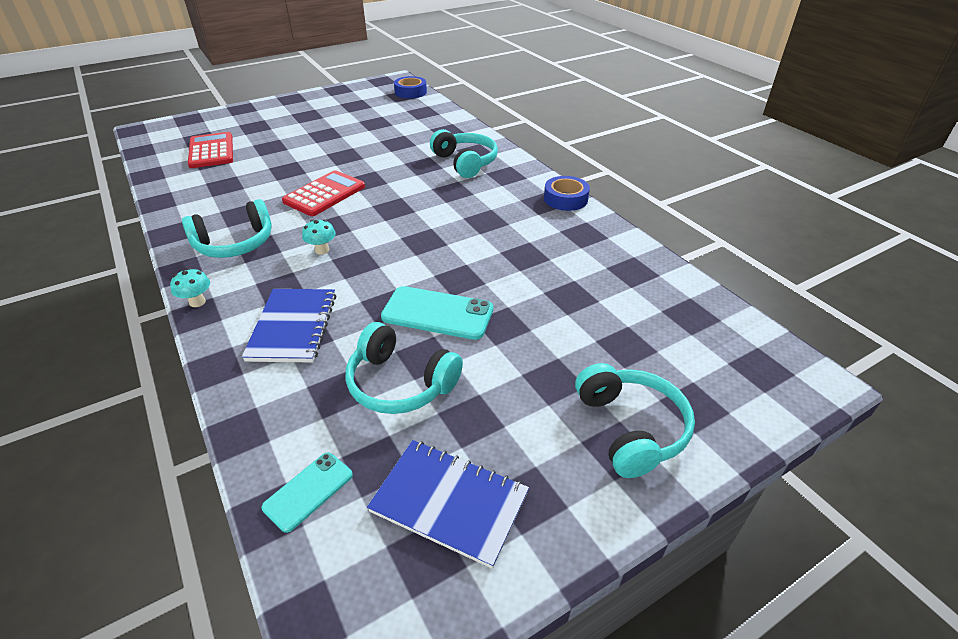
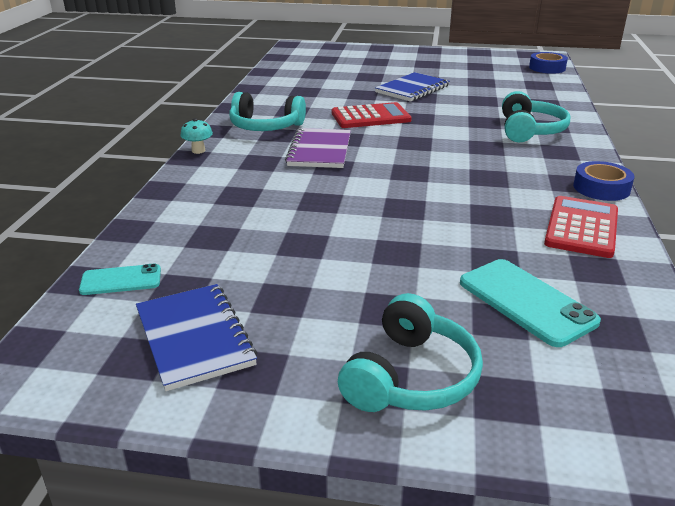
camera: 40 degrees right, 10 degrees down
red calculator [188,132,233,168] -> red calculator moved to [544,196,618,258]
blue notebook [242,289,336,363] -> blue notebook moved to [375,72,450,102]
turquoise mushroom [302,220,336,254] -> purple notebook [285,128,351,168]
turquoise headphones [346,322,463,414] -> none
turquoise phone [381,286,493,340] -> turquoise phone moved to [460,259,601,347]

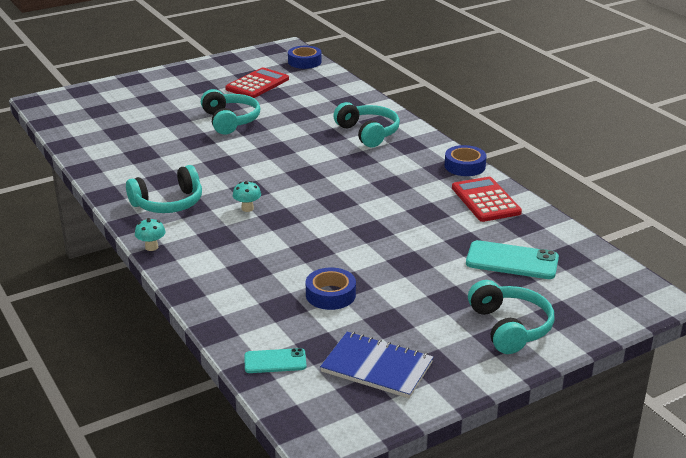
camera: 40 degrees left, 0 degrees up
turquoise phone [79,264,161,295] -> turquoise phone turned 45 degrees clockwise [244,348,307,373]
purple notebook [285,128,351,168] -> turquoise mushroom [233,181,261,212]
red calculator [332,102,412,128] -> red calculator moved to [225,67,289,98]
blue notebook [375,72,450,102] -> turquoise headphones [201,89,260,135]
none -> blue tape [306,268,356,310]

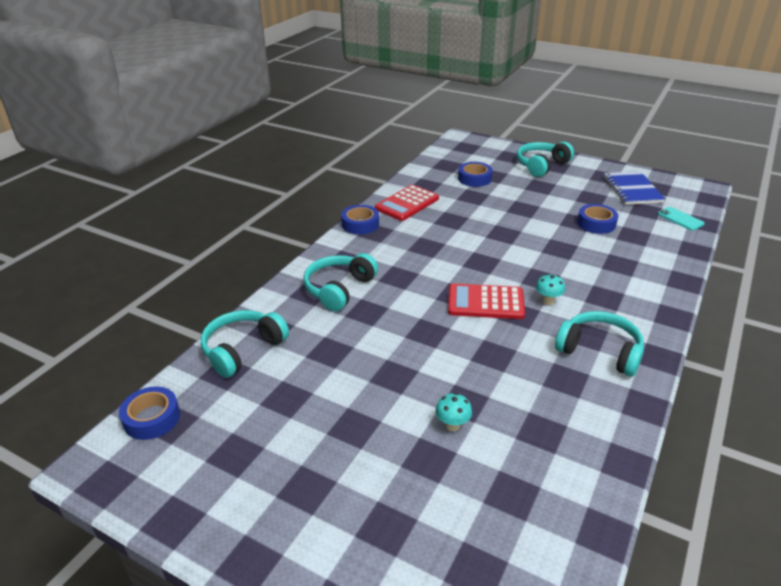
camera: 120 degrees left, 5 degrees up
turquoise mushroom [135,218,166,251] -> turquoise mushroom moved to [435,393,472,431]
turquoise headphones [201,89,260,135] -> turquoise headphones moved to [201,310,289,378]
red calculator [225,67,289,98] -> red calculator moved to [448,283,525,319]
turquoise phone [466,240,559,279] -> blue tape [458,162,492,187]

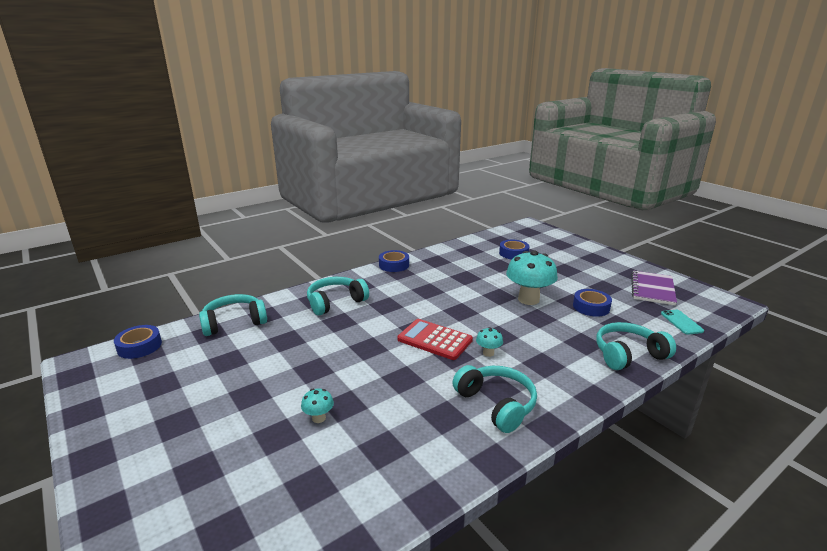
camera: 25 degrees right, 10 degrees down
red calculator [375,185,439,221] -> none
turquoise headphones [517,142,574,177] -> turquoise headphones moved to [596,322,676,370]
blue notebook [604,171,665,205] -> purple notebook [631,271,677,306]
none -> turquoise mushroom [506,250,558,305]

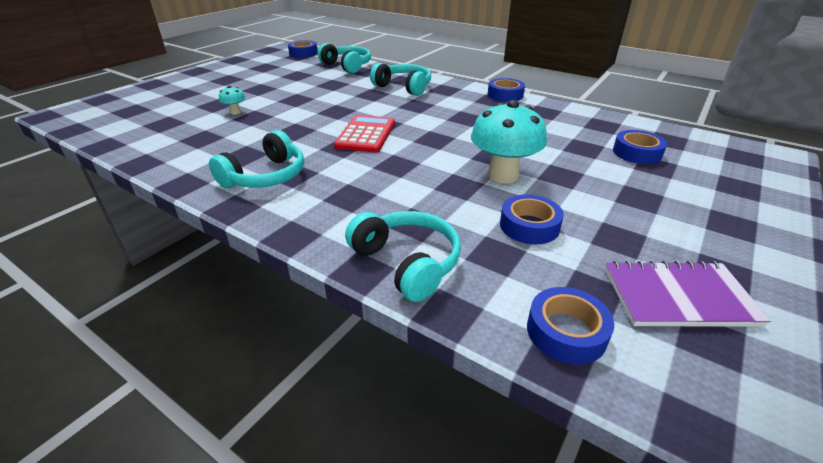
camera: 70 degrees right, 10 degrees up
turquoise mushroom [476,327,503,357] -> none
turquoise phone [661,310,704,335] -> blue tape [527,287,614,364]

